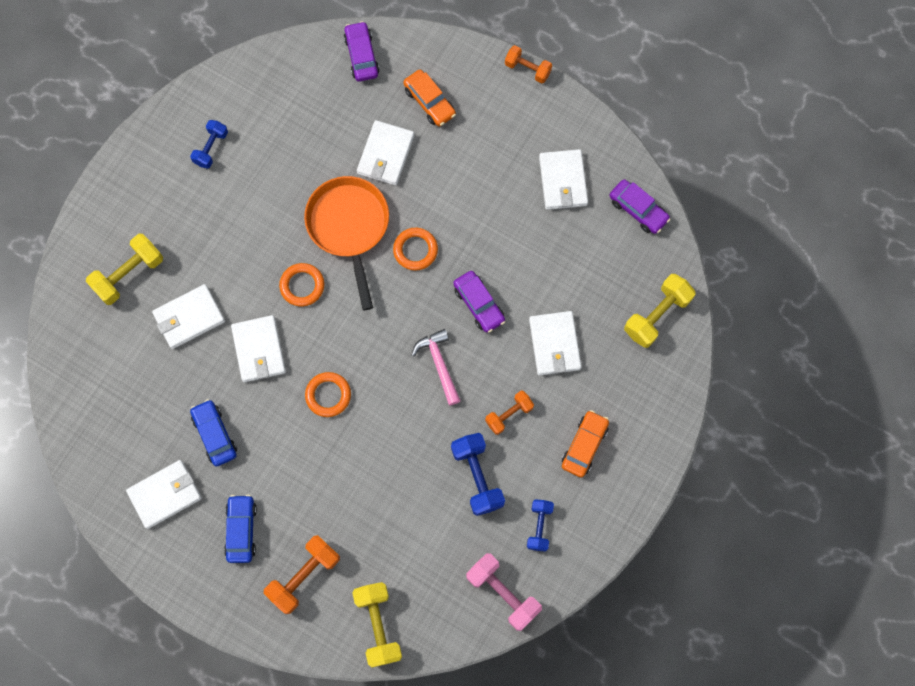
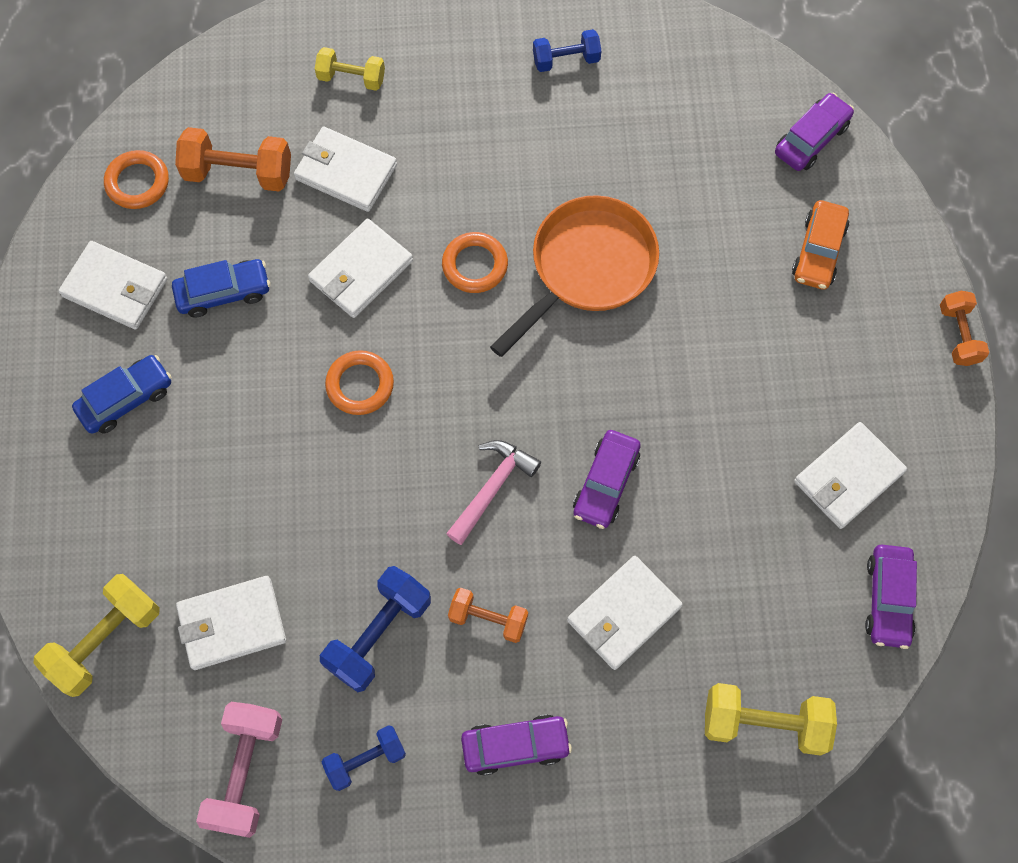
camera: 55 degrees right, 5 degrees down
yellow dumbbell [86,234,163,305] -> yellow dumbbell [315,47,385,91], size x0.64
blue car [190,399,237,466] -> blue car turned 45 degrees clockwise [172,259,270,318]
orange dumbbell [264,535,340,614] -> orange dumbbell moved to [175,127,291,191]
white wallet [357,120,414,185] -> white wallet moved to [176,576,286,670]
orange ring [393,228,438,271] -> orange ring moved to [104,150,169,209]
orange car [562,410,609,478] -> purple car [461,714,572,776]

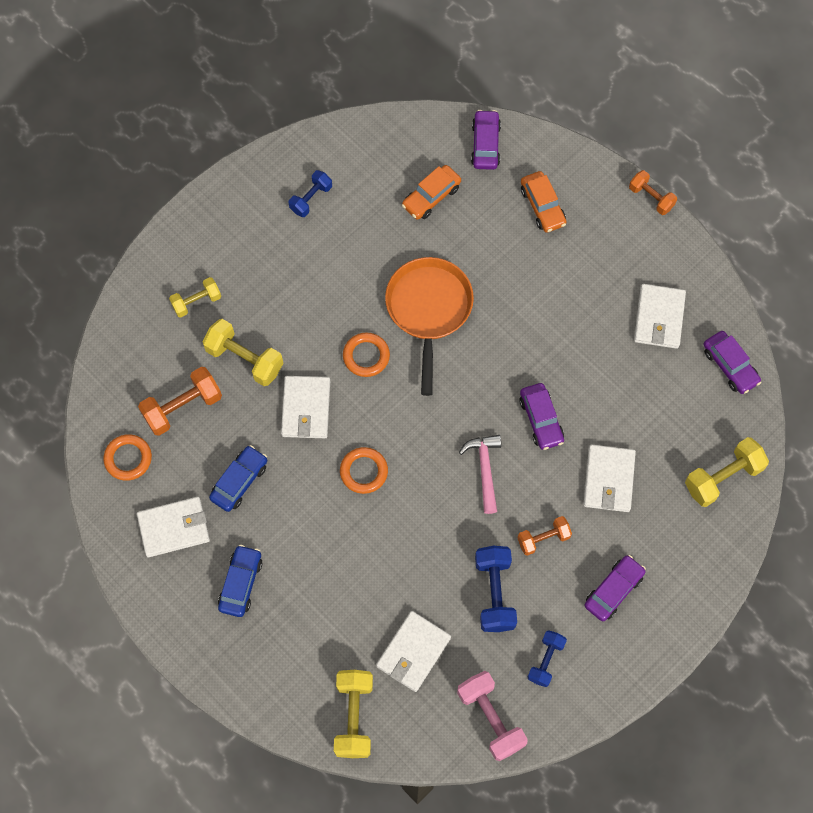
camera: 40 degrees left, 0 degrees up
white wallet [294,127,397,212] -> yellow dumbbell [203,319,283,386]
none -> orange car [402,165,461,220]

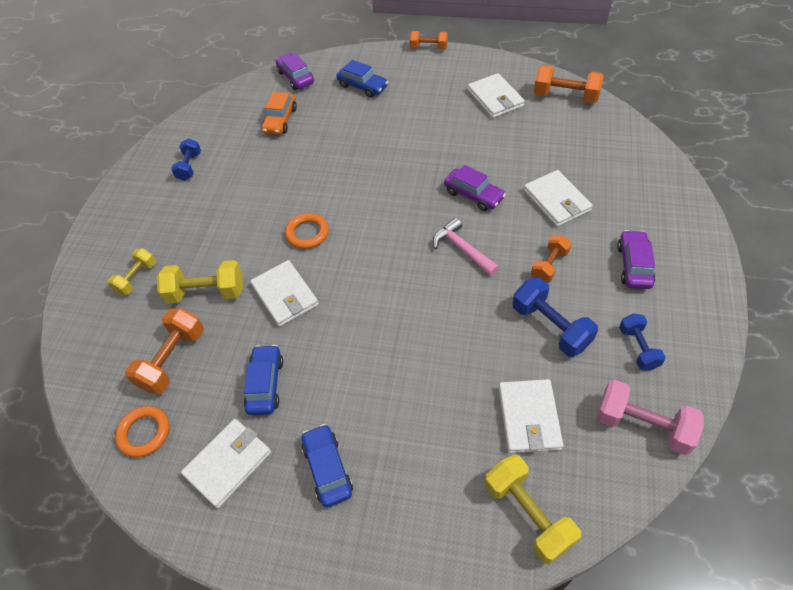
camera: 30 degrees left, 15 degrees down
orange ring [340,447,388,494] -> none
orange pan [385,257,474,396] -> none
orange car [521,171,566,233] -> blue car [336,60,388,98]
yellow dumbbell [685,437,769,507] -> none
purple car [704,331,761,394] -> orange dumbbell [534,65,604,103]

